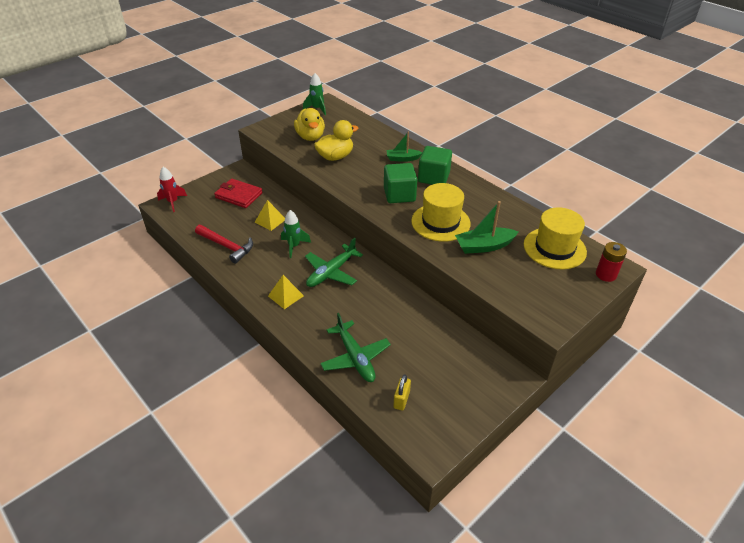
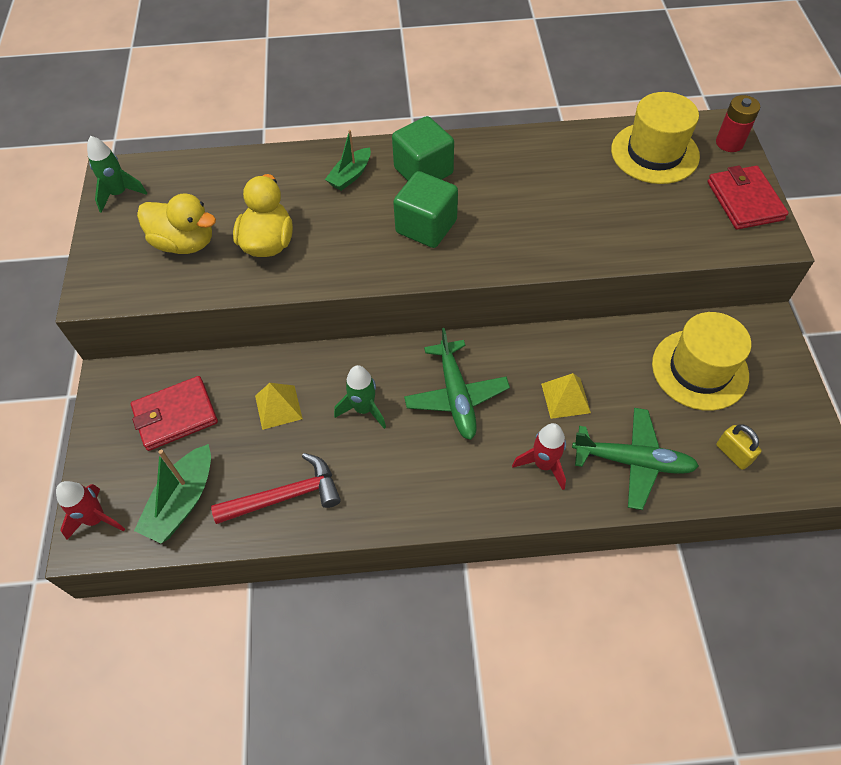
camera: 50 degrees left, 15 degrees up
yellow pyramid [268,275,304,309] -> yellow pyramid moved to [541,373,591,419]
yellow hat [411,183,471,242] -> yellow hat moved to [652,312,751,411]
green boat [455,201,518,254] -> green boat moved to [134,444,211,544]
none -> red rocket [512,423,566,490]
none -> red wallet [708,165,789,230]

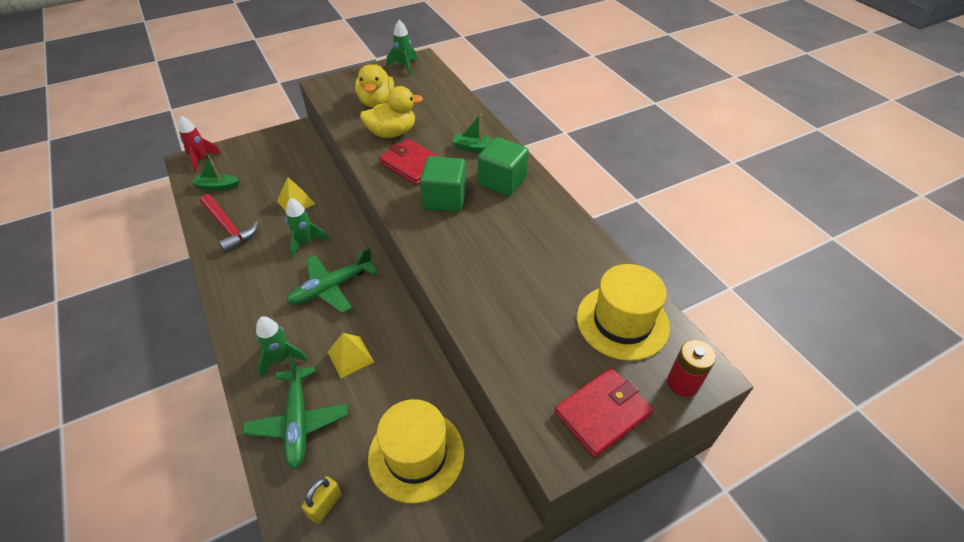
camera: 65 degrees right, 10 degrees down
red wallet [131,376,218,451] -> red wallet moved to [379,139,440,185]
green boat [134,444,211,544] -> green boat [192,155,239,191], size x0.67
red rocket [512,423,566,490] -> green rocket [256,316,308,378]

